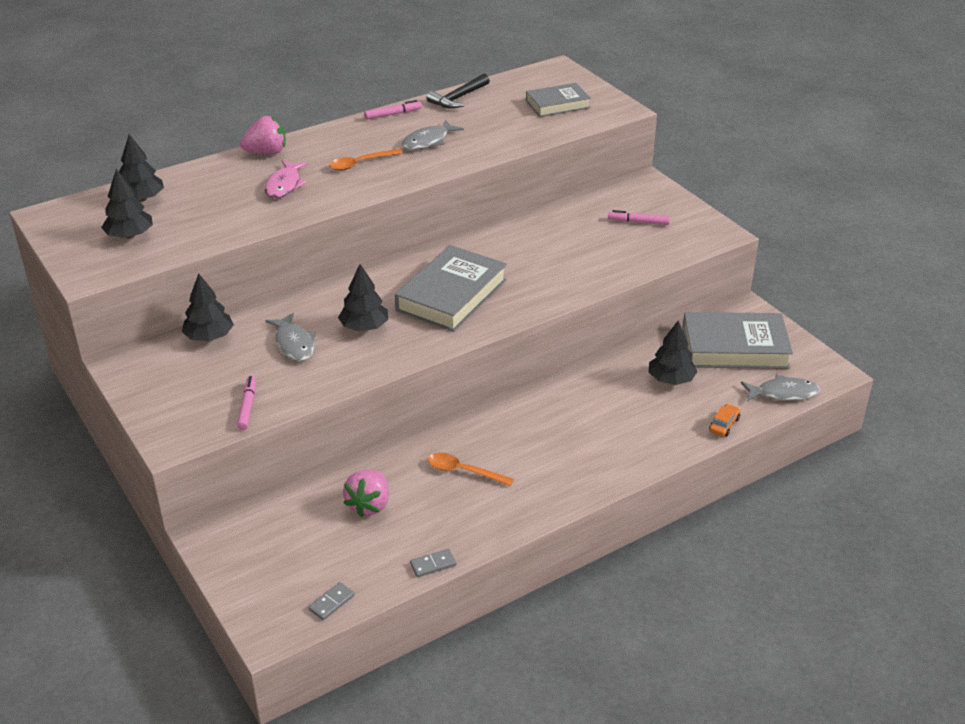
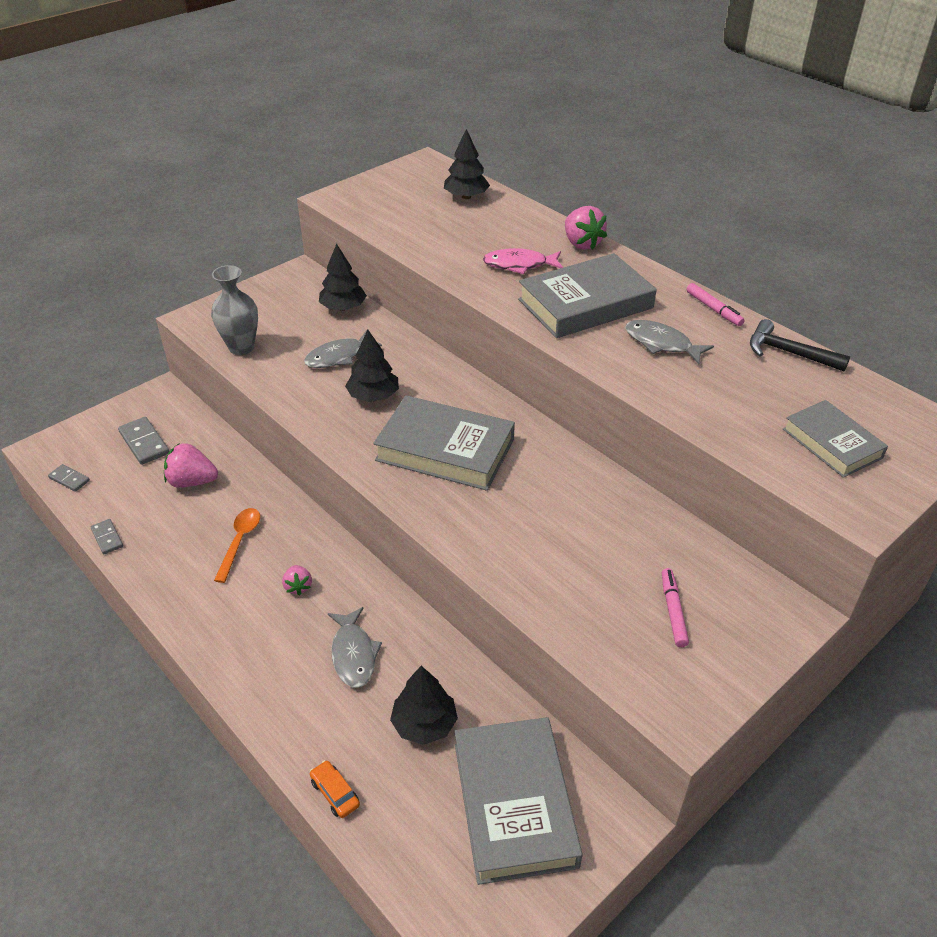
camera: 80 degrees right, 5 degrees up
black tree [101,169,153,239] -> none
pink marker [237,376,256,430] -> grey vase [211,265,258,355]
orange spoon [329,149,402,171] -> grey book [518,253,657,338]
orange car [709,404,741,437] -> orange car turned 150 degrees counterclockwise [310,760,360,818]
grey fish [741,375,820,402] -> grey fish moved to [328,607,382,688]
none -> grey domino [118,417,169,465]
none -> pink strawberry [282,565,312,596]

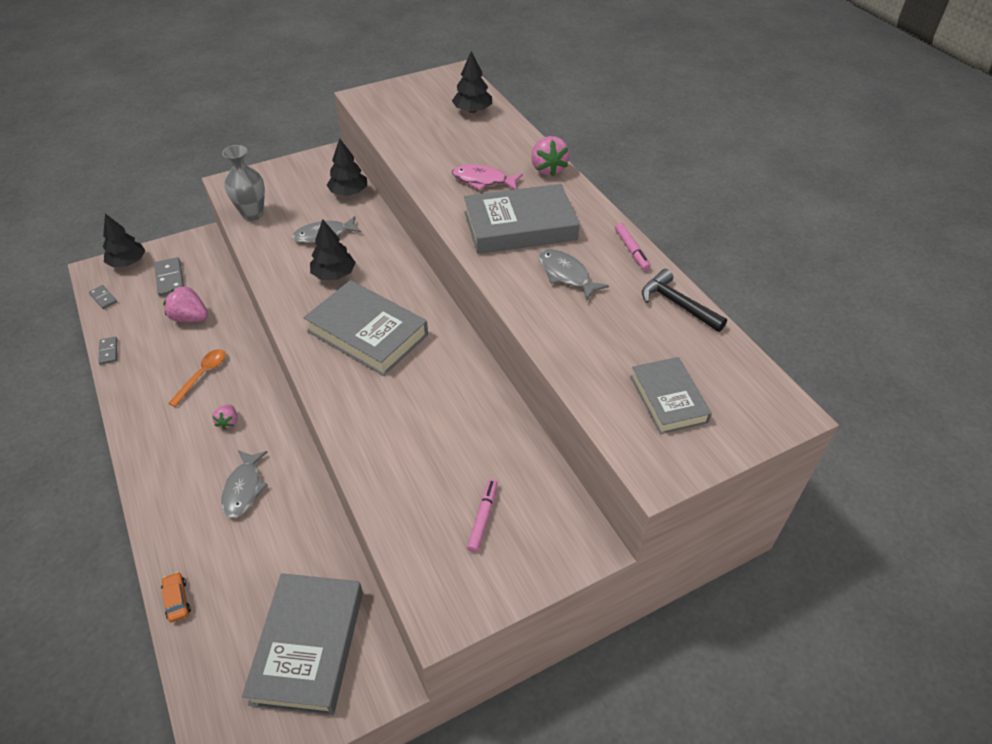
camera: 15 degrees right, 5 degrees up
black tree [390,666,458,745] -> black tree moved to [103,214,146,267]

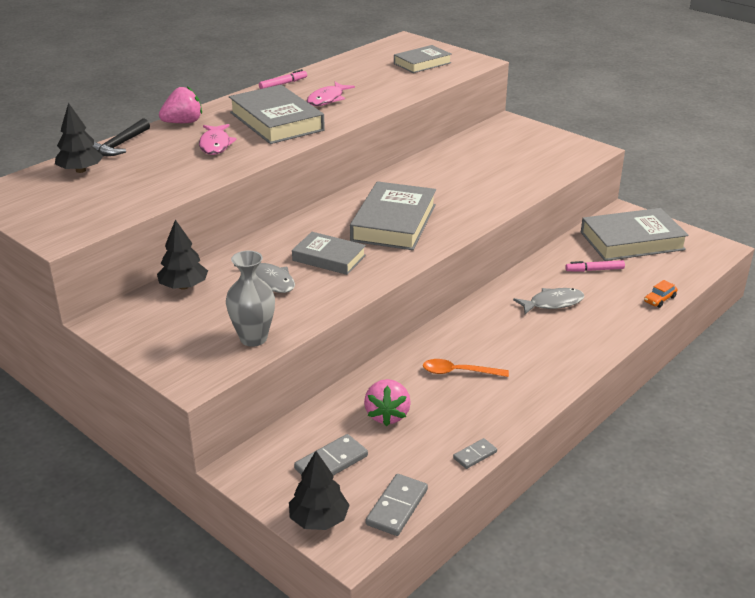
camera: 110 degrees left, 15 degrees down
grey domino [89,285,117,309] -> grey domino [366,474,428,536], size x1.63
pink strawberry [212,405,237,430] -> none
black tree [310,219,356,280] -> grey book [292,232,366,275]
pink marker [467,479,498,552] -> pink marker moved to [565,260,625,272]
grey fish [539,249,609,301] -> pink fish [307,82,355,106]
black hammer [642,269,727,332] -> black hammer moved to [93,118,150,156]

